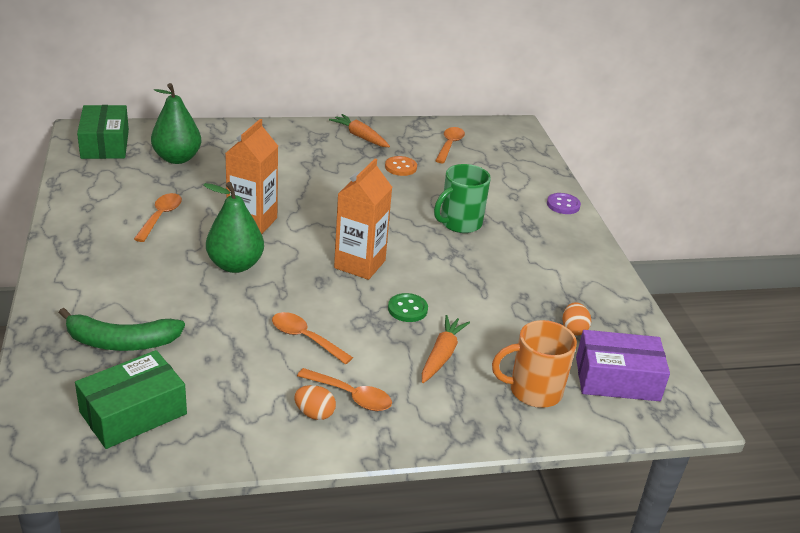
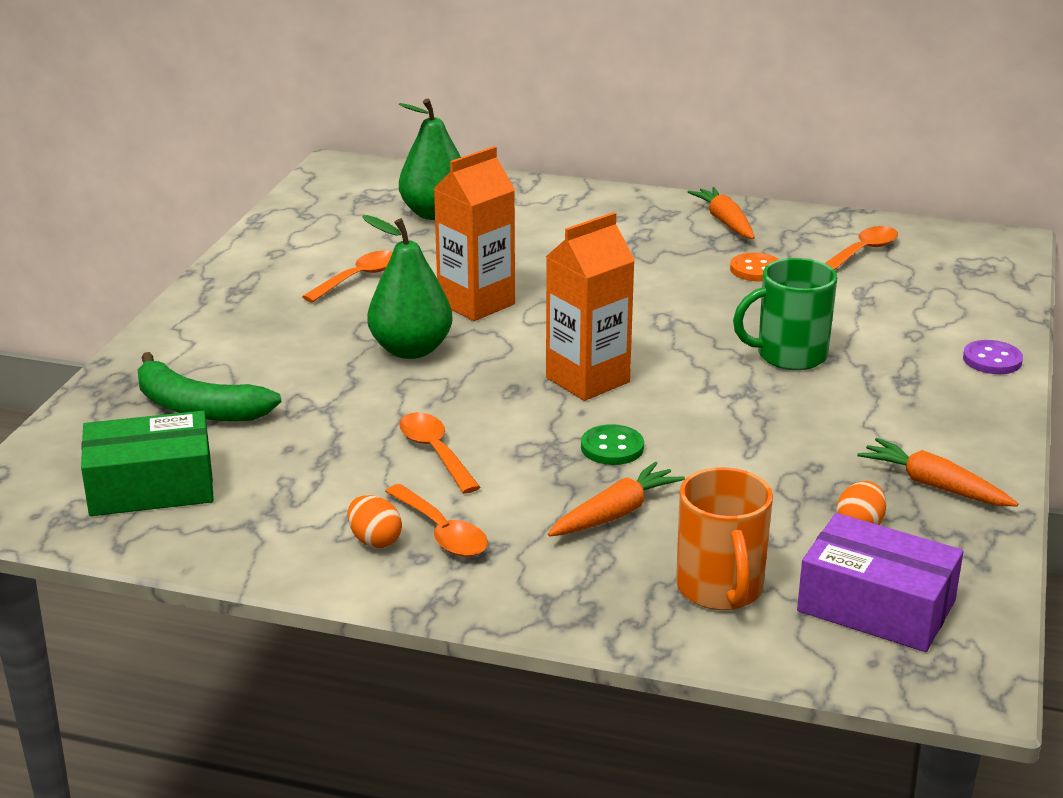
camera: 30 degrees right, 5 degrees down
green box [77,105,129,159] -> none
orange mug [492,320,577,408] -> orange mug turned 120 degrees counterclockwise [676,467,773,610]
none -> orange carrot [858,438,1018,506]

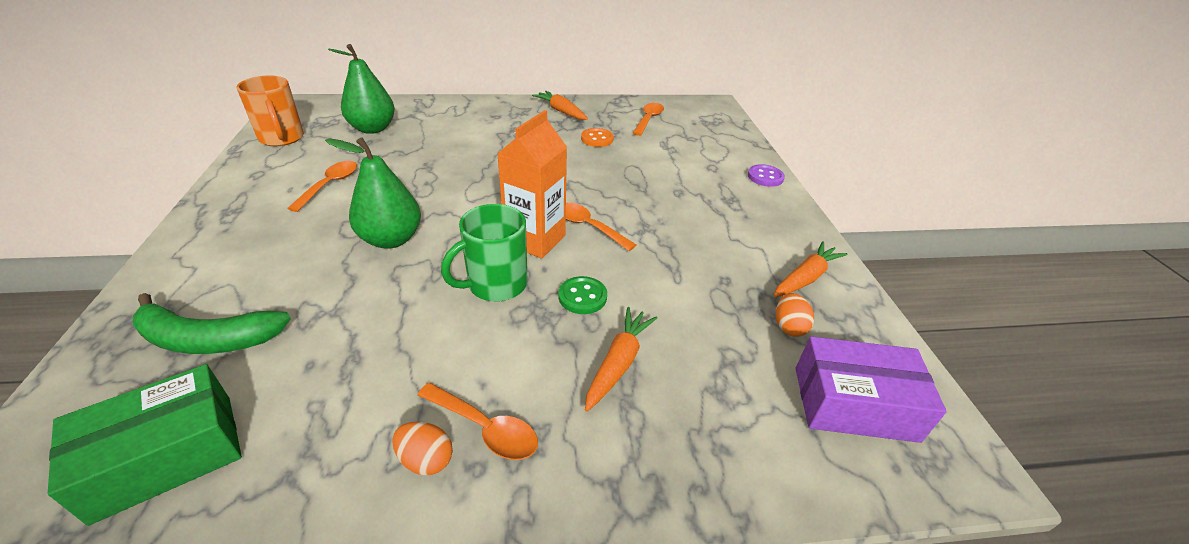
camera: 25 degrees left, 10 degrees up
orange spoon [399,412,480,494] -> orange spoon moved to [566,202,636,251]
orange carton [434,146,515,321] -> none
orange mug [676,467,773,610] -> orange mug moved to [236,75,304,146]
green mug [733,258,837,370] -> green mug moved to [441,204,527,302]
orange carrot [858,438,1018,506] -> orange carrot turned 120 degrees clockwise [774,241,847,297]

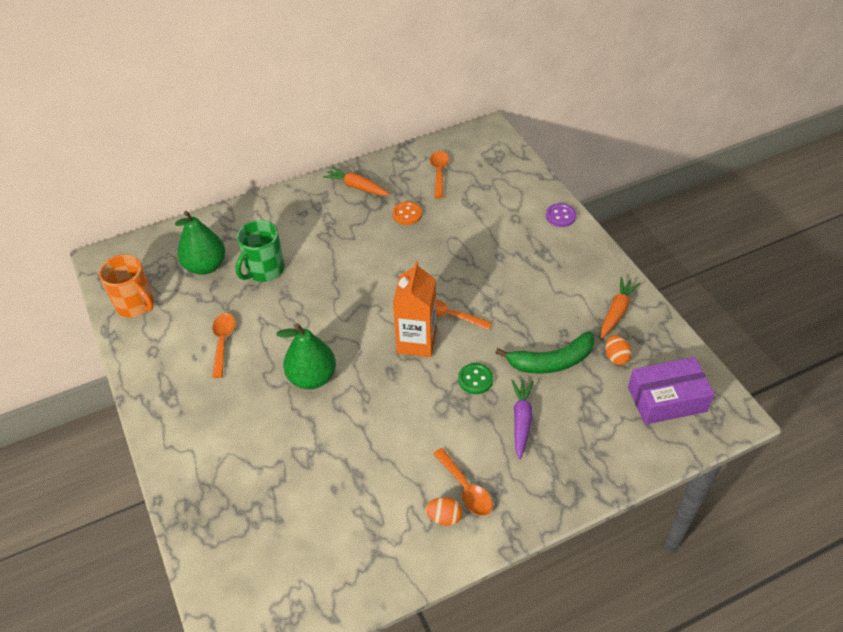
camera: 15 degrees left, 10 degrees up
green box [48,364,242,526] -> none
green banana [133,293,291,354] -> green banana moved to [495,332,595,374]
orange spoon [417,383,538,460] -> orange spoon turned 45 degrees clockwise [433,448,493,516]
green mug [441,204,527,302] -> green mug moved to [235,220,285,282]
orange carrot [585,307,658,412] -> purple carrot [511,379,534,459]

